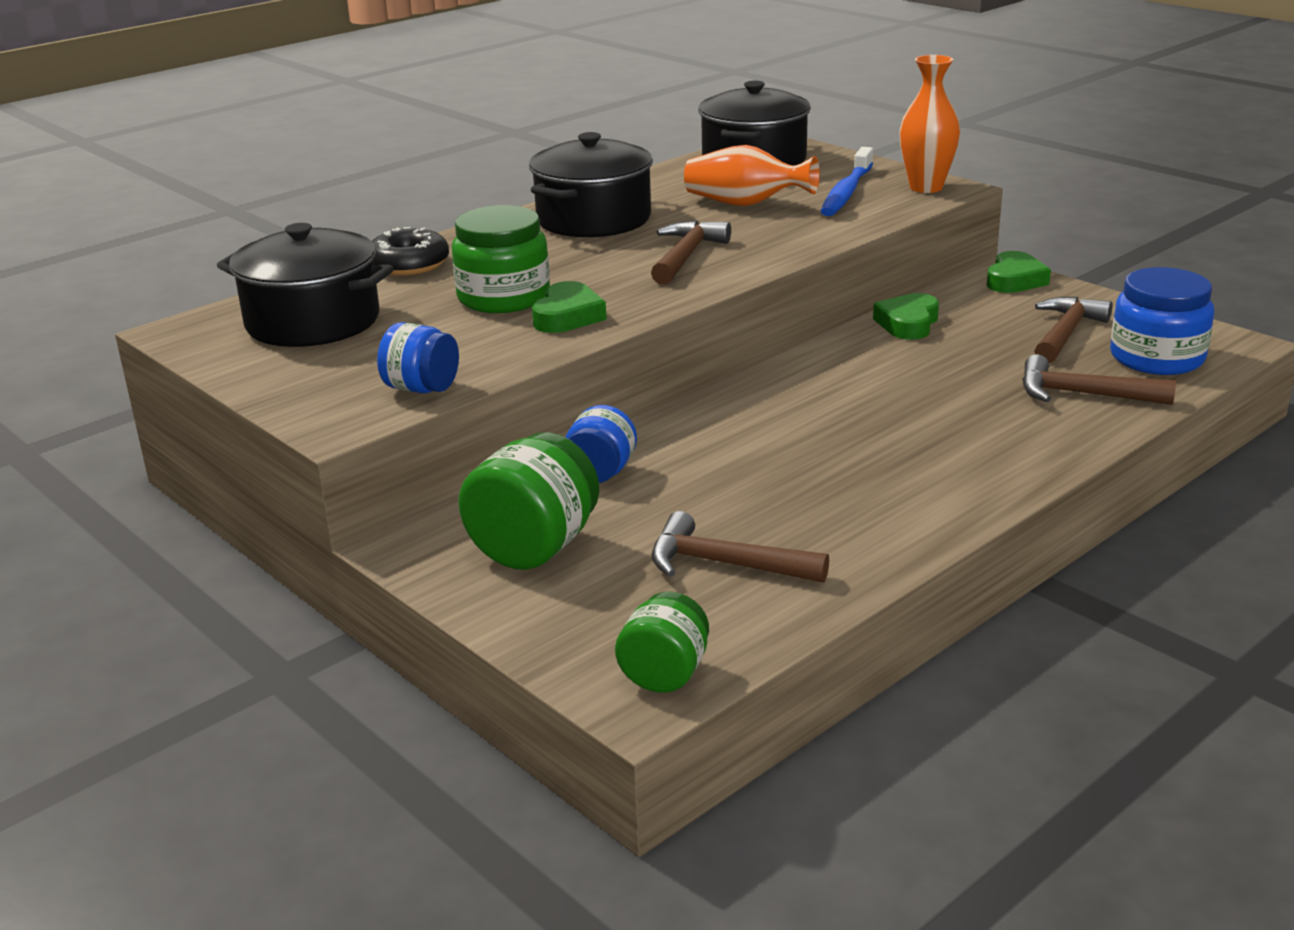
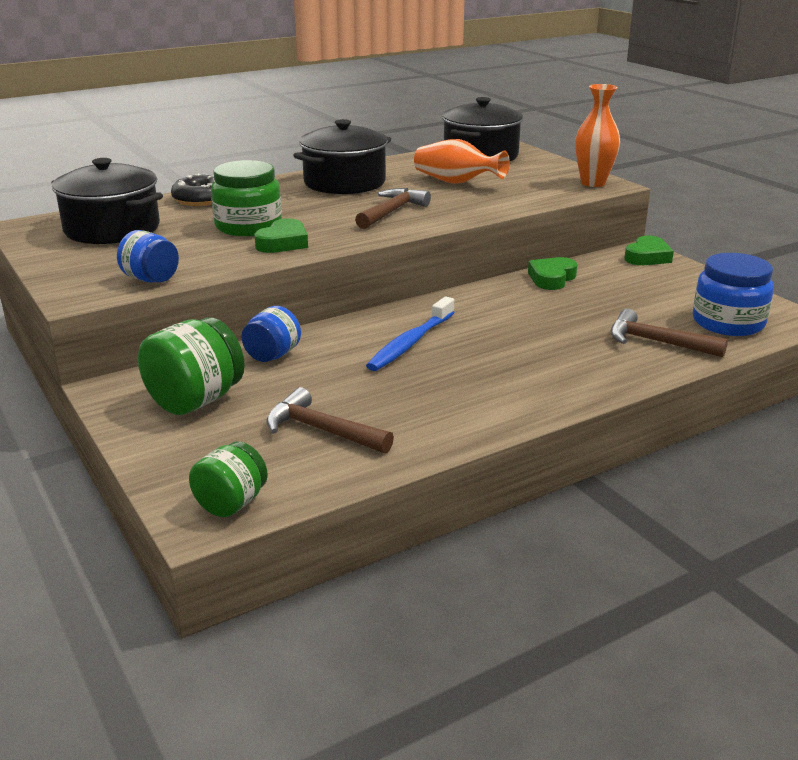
camera: 10 degrees right, 0 degrees up
blue toothbrush [820,147,873,216] -> blue toothbrush moved to [366,297,455,371]
brown hammer [1034,297,1113,363] -> none

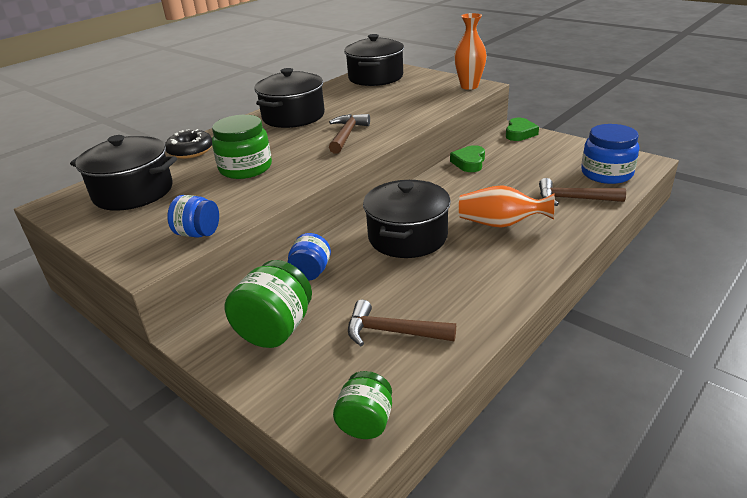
camera: 15 degrees left, 5 degrees up
green heart [255,218,308,253] -> none
blue toothbrush [366,297,455,371] -> black pot [363,180,451,258]
orange vase [414,139,510,184] -> orange vase moved to [459,185,554,228]

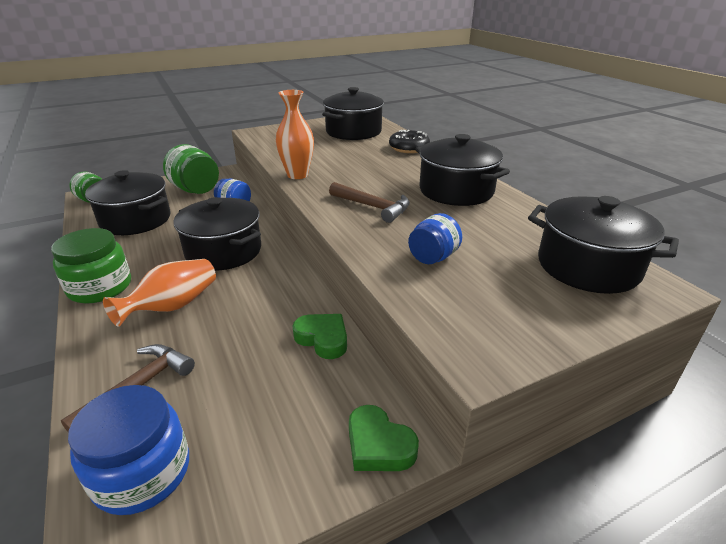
camera: 110 degrees right, 0 degrees up
blue jar [167,195,219,238] -> blue jar moved to [408,213,462,264]
green jar [212,115,272,179] -> green jar moved to [51,228,131,303]
brown hammer [348,300,456,346] -> black pot [85,170,170,235]
orange vase [454,13,487,90] -> orange vase moved to [276,90,314,179]

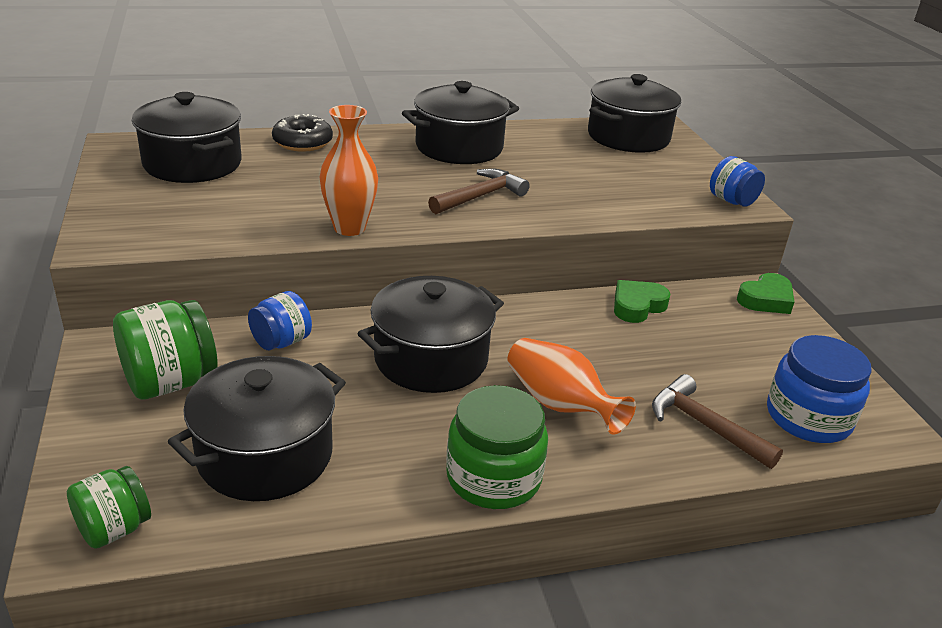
camera: 80 degrees left, 0 degrees up
blue jar [408,213,462,264] -> blue jar moved to [710,156,765,207]

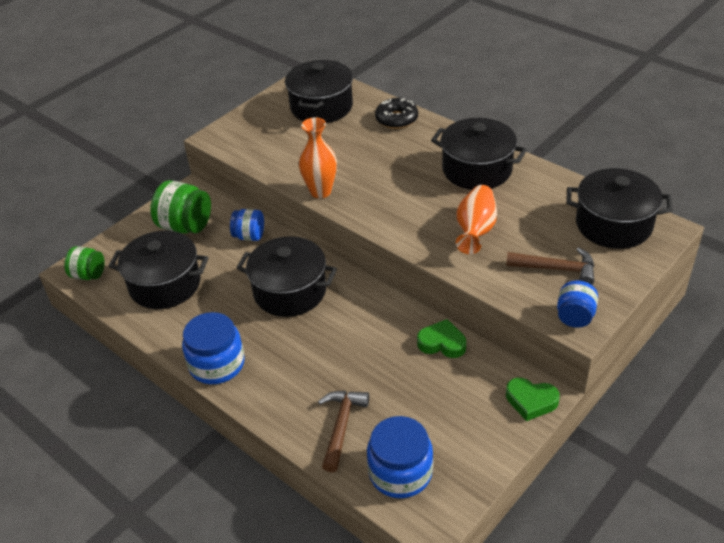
camera: 60 degrees right, 10 degrees up
brown hammer [428,168,530,214] -> brown hammer moved to [506,248,594,285]
green jar [446,385,548,509] -> blue jar [182,312,245,384]
orange vase [507,338,636,435] -> orange vase moved to [456,185,497,254]

